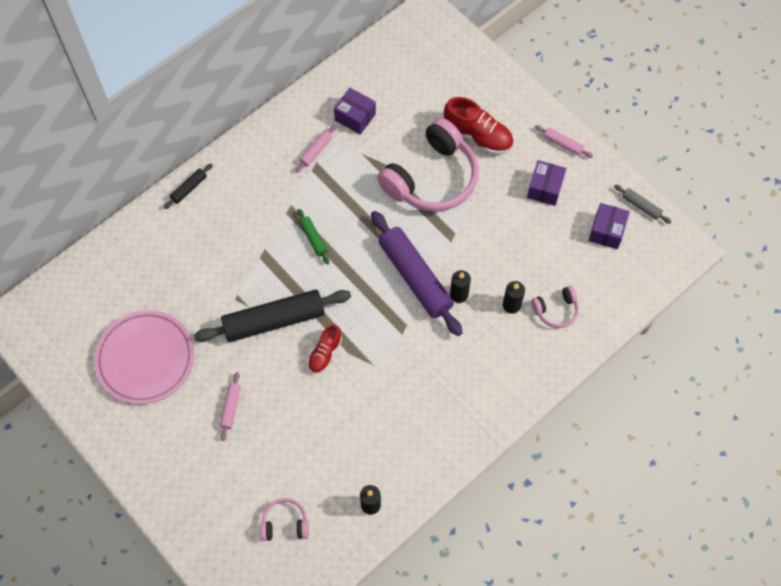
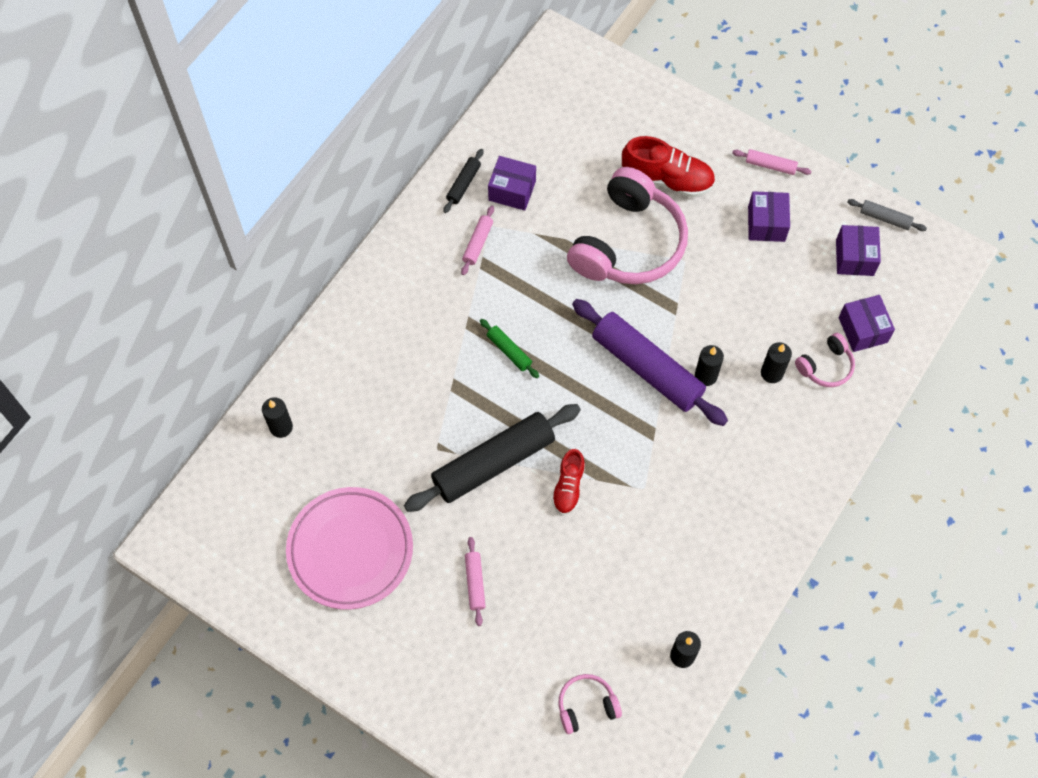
camera: 15 degrees left, 0 degrees up
black rolling pin [164,163,213,209] -> black rolling pin moved to [443,149,483,213]
none -> black candle [262,398,293,438]
none -> purple box [839,295,895,352]

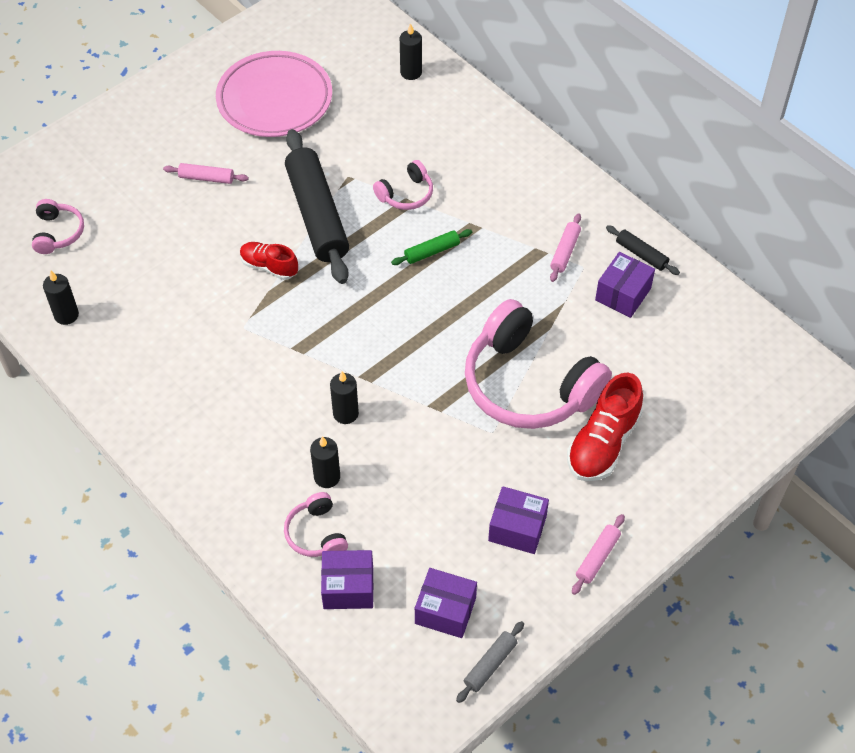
camera: 105 degrees right, 10 degrees down
pink rolling pin [461,206,494,275] -> pink rolling pin turned 75 degrees clockwise [550,213,581,282]
purple rolling pin [572,299,728,426] -> none
none -> pink headphones [373,160,433,210]

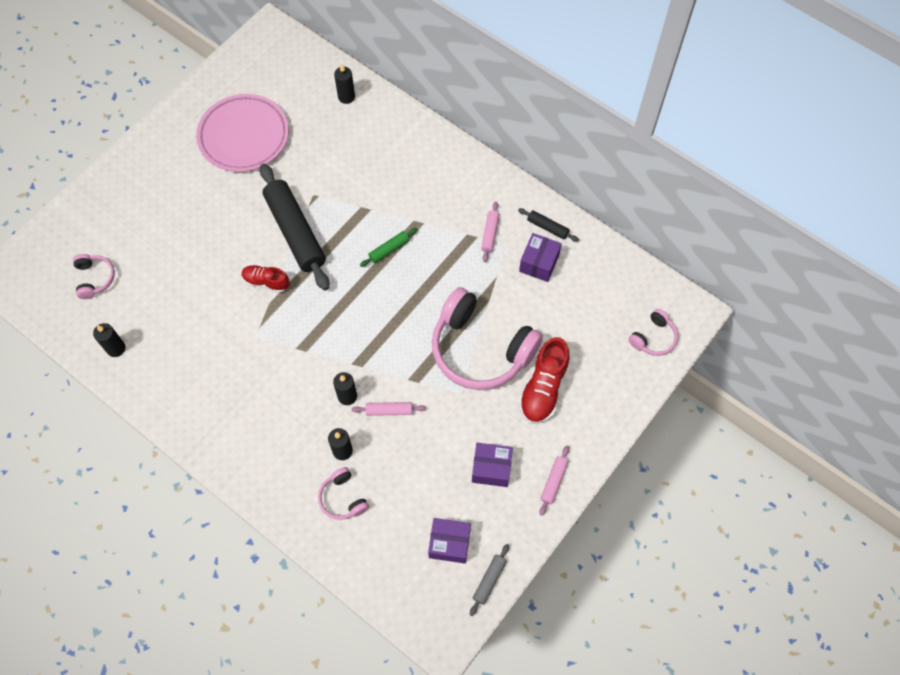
camera: 10 degrees left, 10 degrees up
pink rolling pin [163,163,249,184] -> pink rolling pin moved to [352,402,426,416]
purple box [321,550,373,609] -> none
pink headphones [373,160,433,210] -> pink headphones moved to [628,309,678,356]

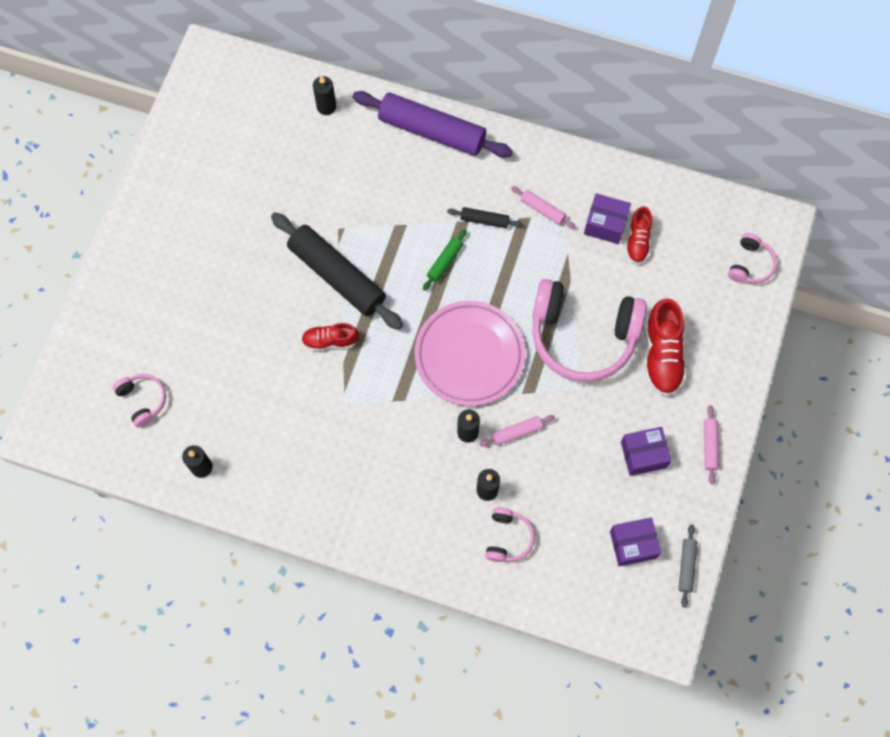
camera: 20 degrees left, 5 degrees up
pink plate [196,94,289,172] -> pink plate moved to [414,301,525,406]
pink headphones [318,467,369,520] -> pink headphones turned 120 degrees counterclockwise [485,508,535,562]
pink rolling pin [481,202,500,262] -> pink rolling pin turned 45 degrees counterclockwise [511,186,576,229]
black rolling pin [518,208,579,242] -> black rolling pin moved to [447,207,523,228]
purple box [519,233,562,282] -> purple box turned 75 degrees counterclockwise [584,193,631,244]
none -> purple rolling pin [352,91,513,158]
none -> red shoe [626,206,652,264]

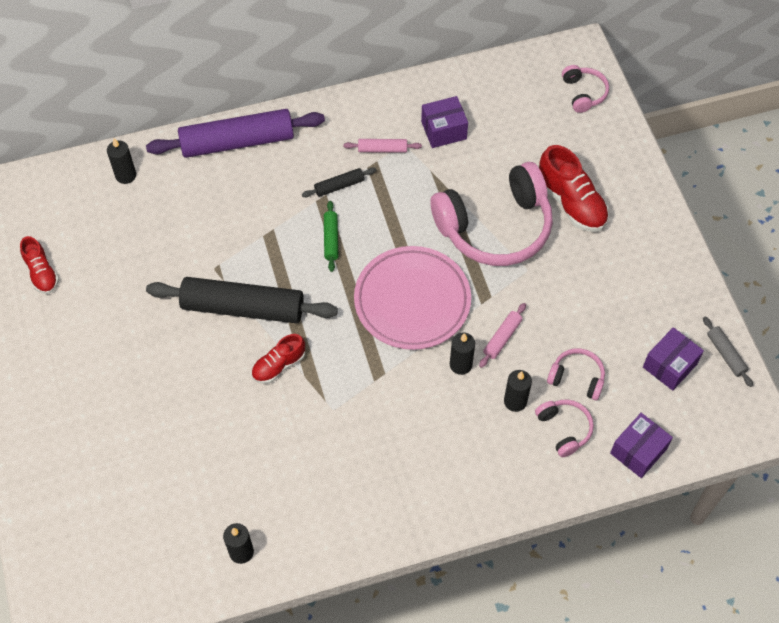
camera: 35 degrees left, 10 degrees down
pink headphones [113,374,166,428] -> pink headphones moved to [547,348,605,400]
purple box [621,427,672,476] -> purple box moved to [610,413,673,478]
red shoe [626,206,652,264] -> red shoe moved to [20,236,59,294]
pink rolling pin [704,405,719,484] -> none

